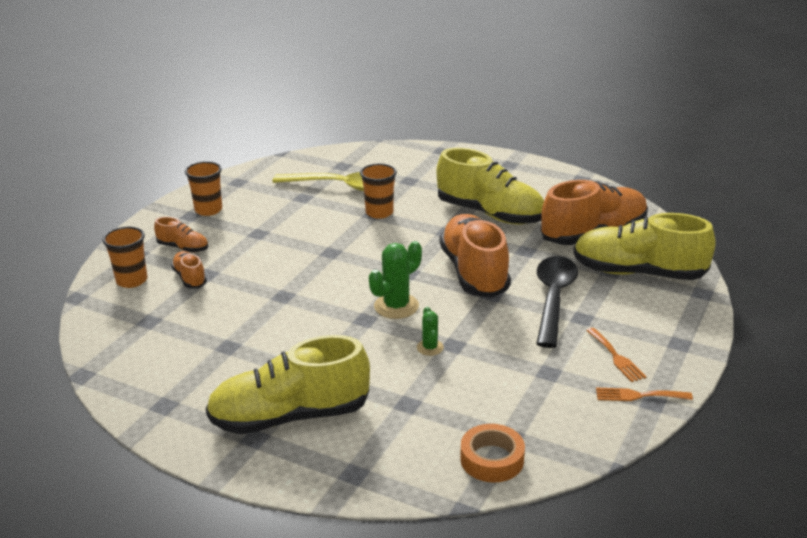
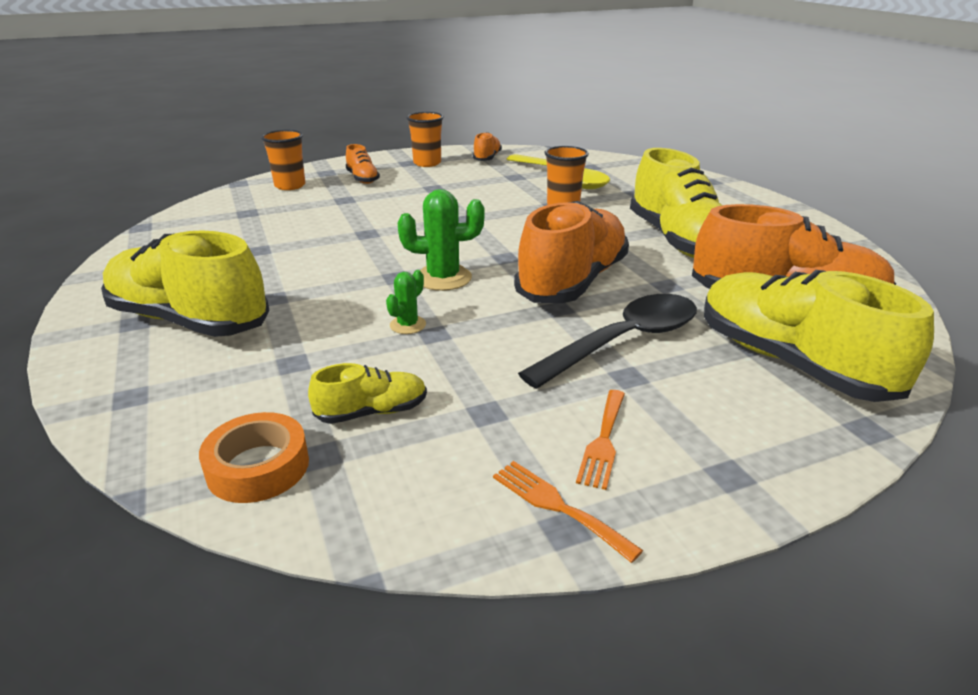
camera: 40 degrees right, 0 degrees up
orange shoe [171,251,207,288] -> orange shoe moved to [473,132,502,161]
none -> yellow shoe [308,363,427,424]

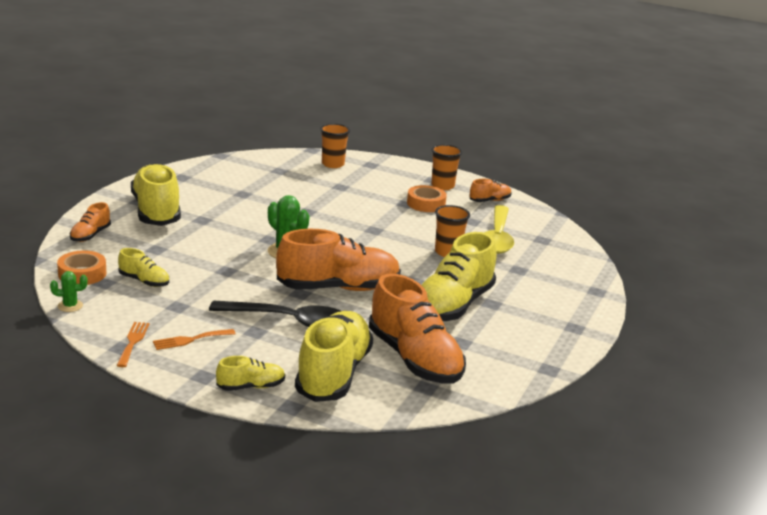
camera: 45 degrees right, 5 degrees down
orange shoe [346,144,380,184] -> orange shoe moved to [70,202,111,242]
green cactus [386,270,426,334] -> green cactus moved to [50,271,87,312]
none -> yellow shoe [216,356,285,391]
none -> orange tape [407,185,447,212]

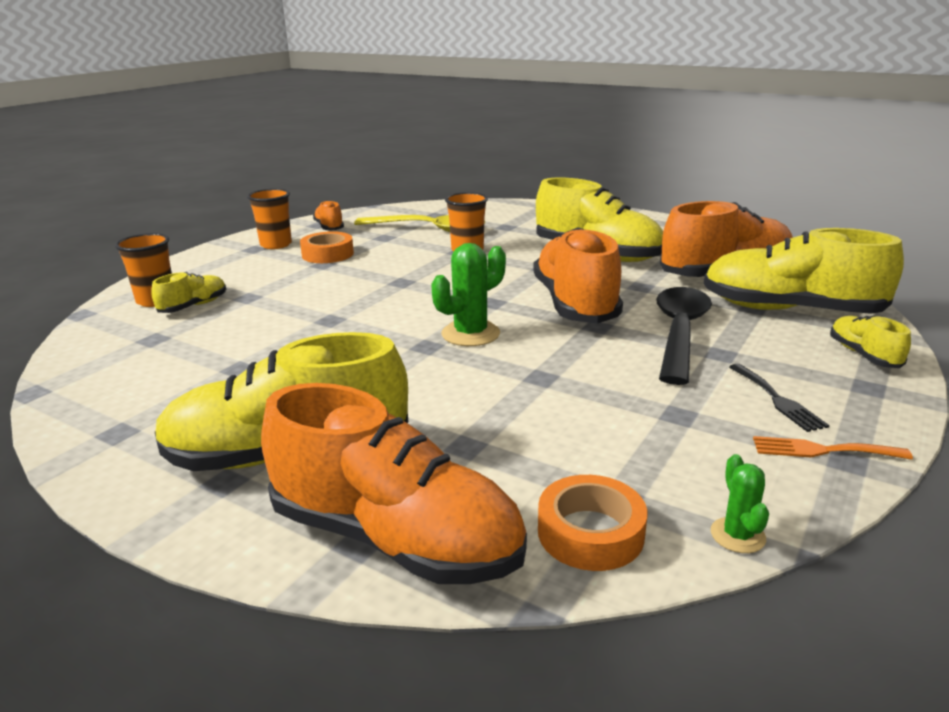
camera: 80 degrees left, 0 degrees up
orange shoe [70,202,111,242] -> orange shoe [261,383,527,584], size x2.13
yellow shoe [118,248,169,287] -> yellow shoe moved to [151,272,226,313]
orange fork [153,329,236,350] -> black fork [729,364,829,432]

